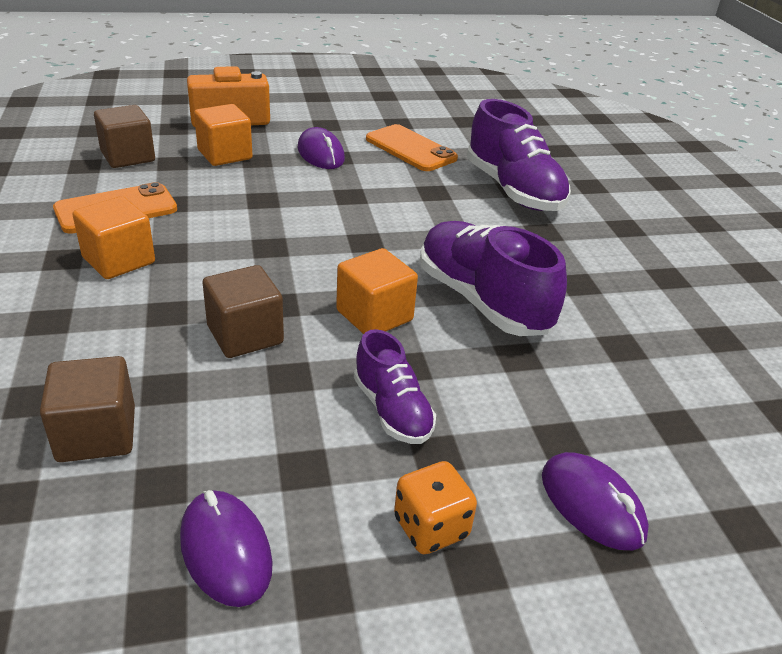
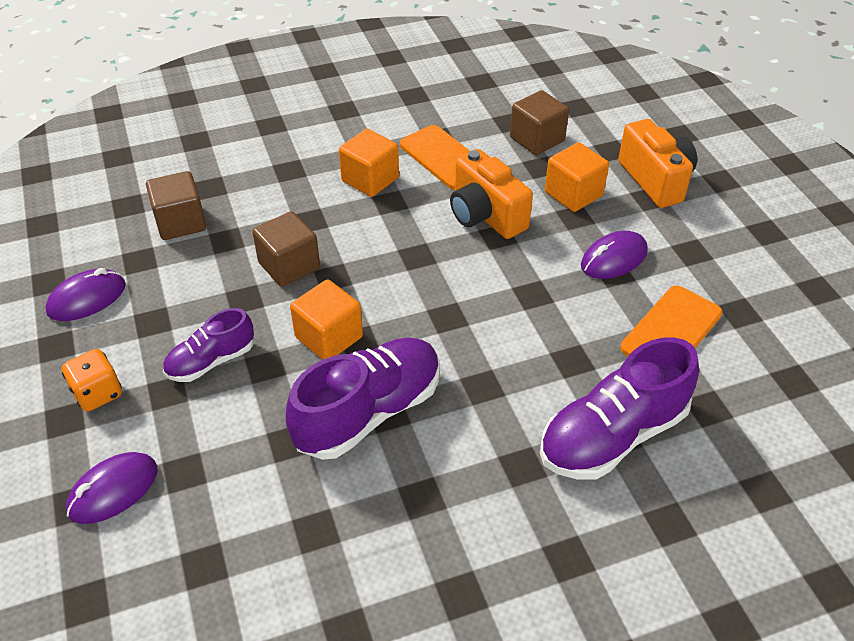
camera: 85 degrees right, 10 degrees up
none -> orange camera [450,149,533,239]

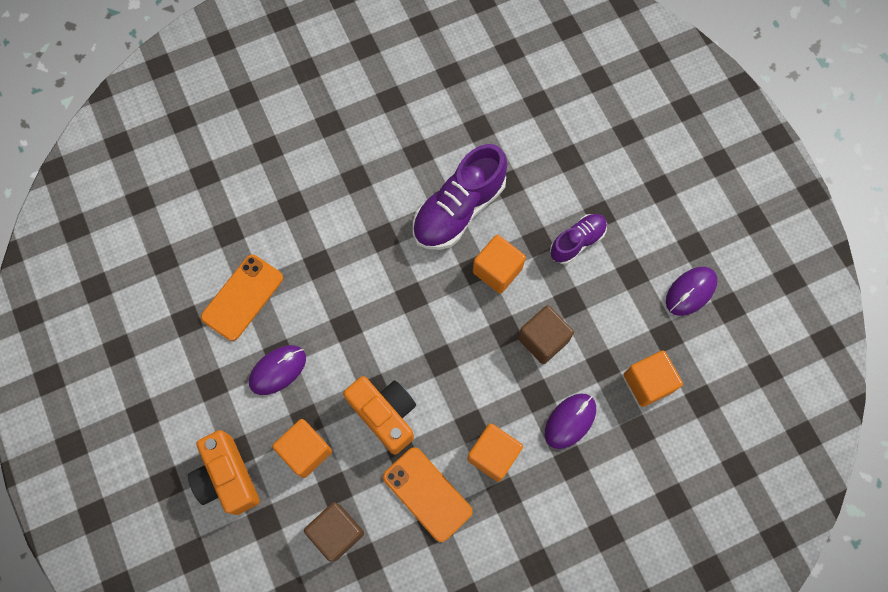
camera: 175 degrees right, 25 degrees up
orange dice [62,349,122,412] -> none
purple mouse [66,452,158,524] -> purple mouse moved to [545,394,596,449]
brown cube [146,171,206,240] -> orange cube [624,351,683,407]
purple shoe [540,337,699,480] -> none

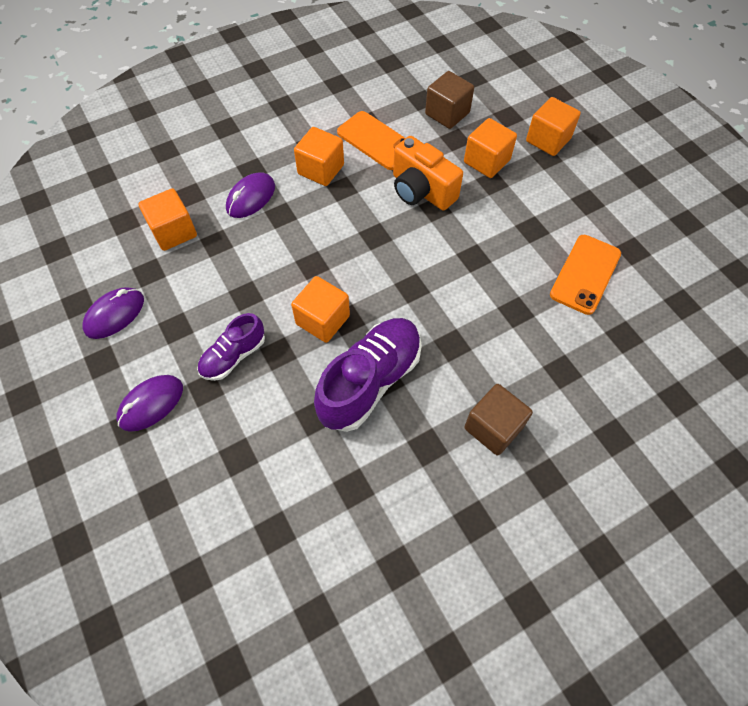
camera: 175 degrees right, 10 degrees down
orange camera [188,430,260,515] -> orange cube [526,97,581,156]
purple mouse [249,345,306,395] -> purple mouse moved to [116,375,183,432]
brown cube [518,305,574,364] -> brown cube moved to [464,384,533,455]

